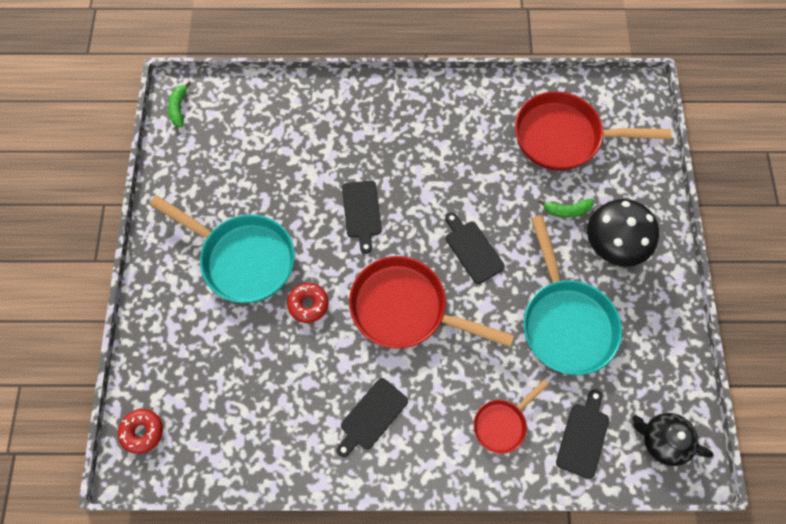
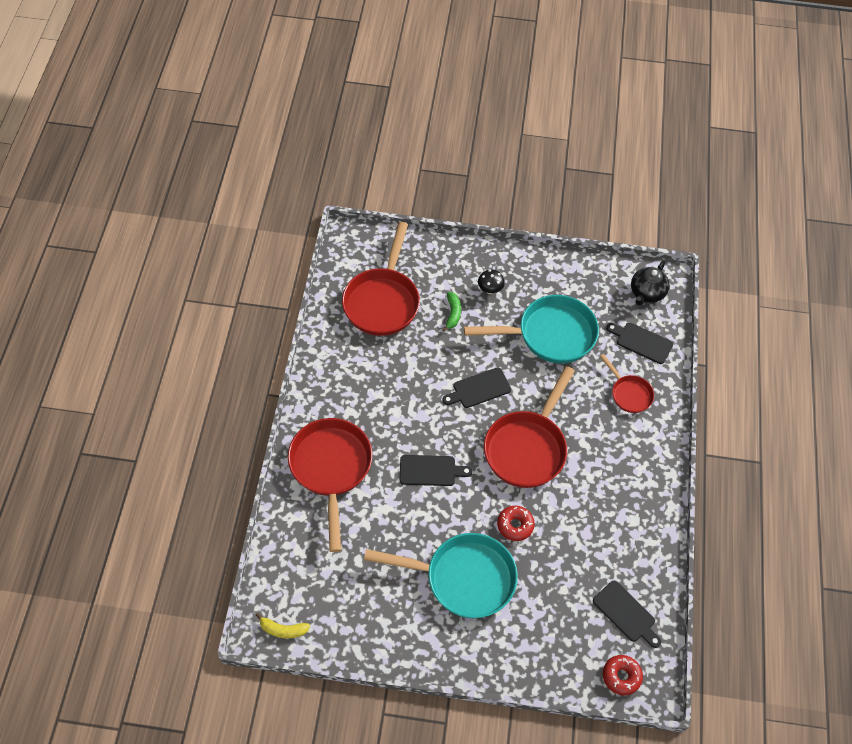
camera: 85 degrees left, 10 degrees down
turquoise pan [149,195,295,303] -> turquoise pan turned 60 degrees clockwise [364,533,518,618]
green banana [168,81,191,127] -> yellow banana [256,613,310,638]
black cutting board [337,378,408,457] -> black cutting board moved to [593,581,661,648]
black mushroom [587,199,659,267] -> black mushroom [478,269,505,294], size x0.48
none -> red pan [288,418,372,552]

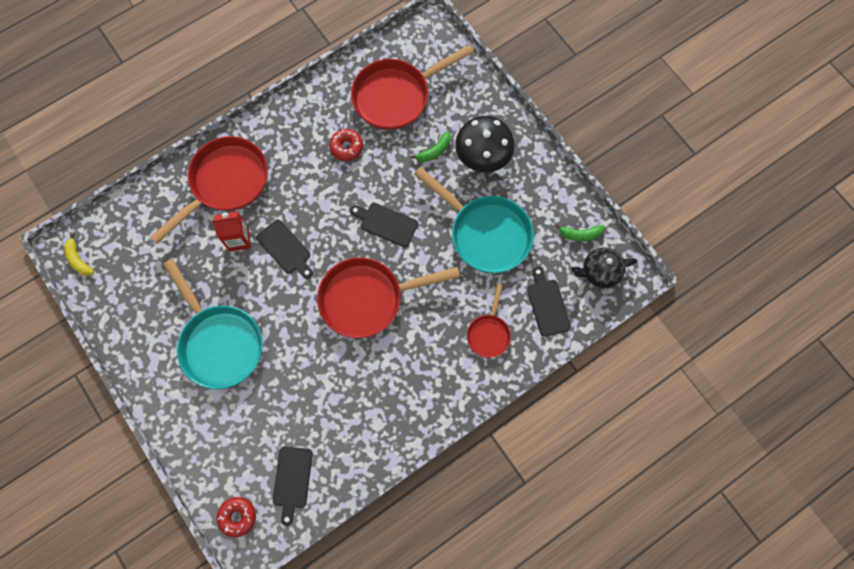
camera: 50 degrees right, 15 degrees up
black mushroom [478,269,505,294] -> black mushroom [455,116,515,172], size x2.10
red donut [497,506,535,541] -> red donut moved to [329,129,363,161]
none -> red carton [212,212,251,252]
none -> green banana [555,224,605,241]

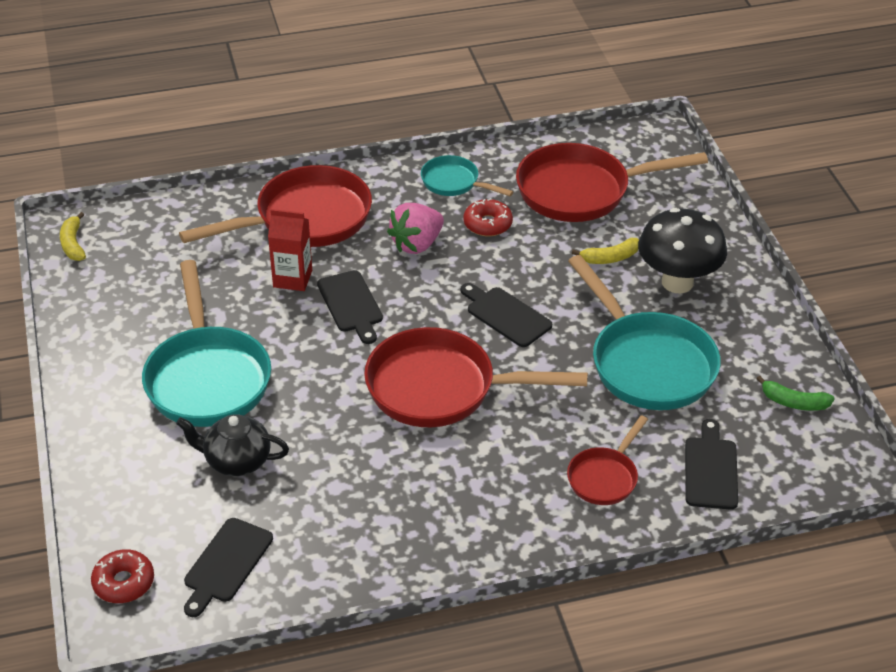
camera: 20 degrees right, 30 degrees down
green banana [410,131,451,162] -> yellow banana [572,238,639,264]
black teapot [571,247,637,288] -> black teapot moved to [176,414,289,476]
none -> pink strawberry [387,203,444,254]
none -> turquoise pan [421,155,513,196]

